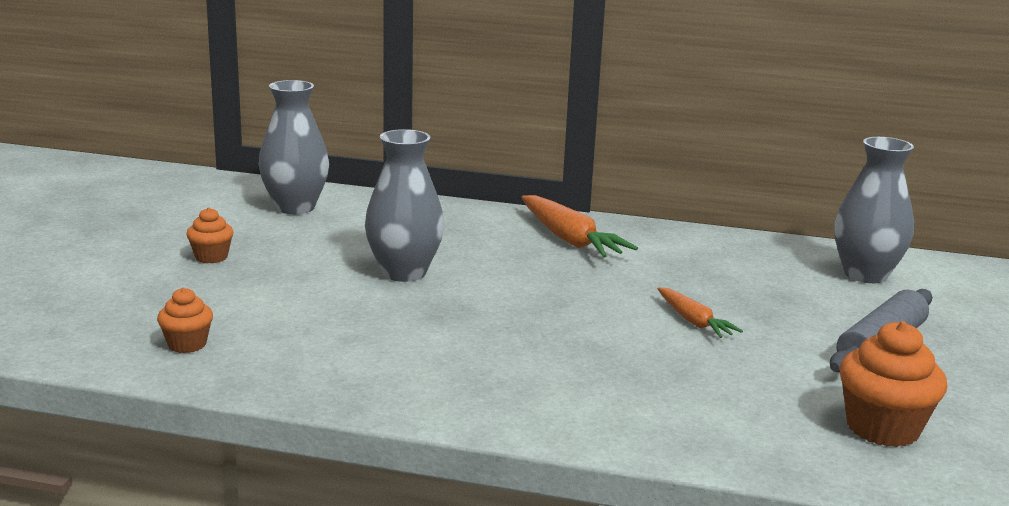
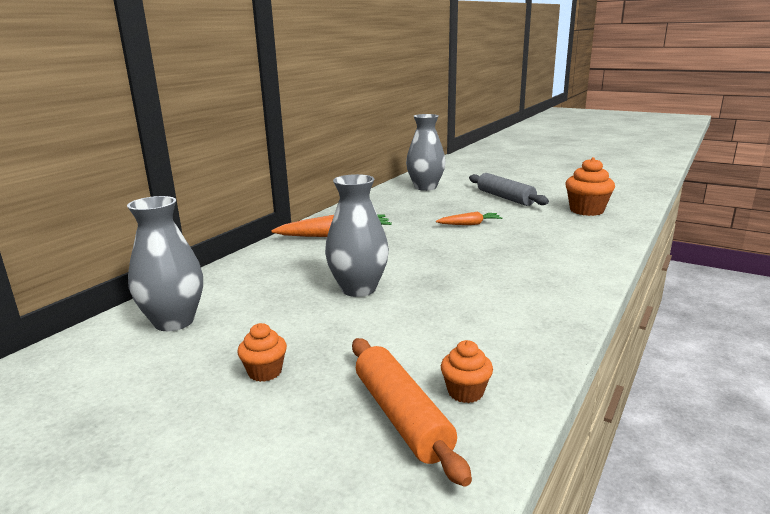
camera: 70 degrees left, 0 degrees up
none -> orange rolling pin [352,338,472,487]

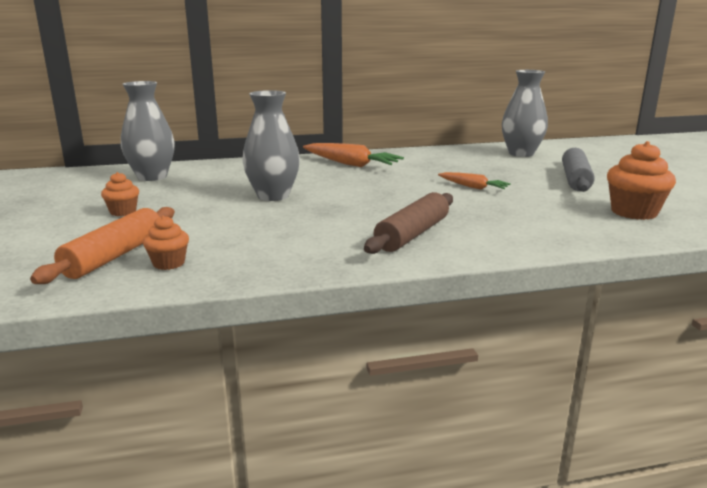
camera: 45 degrees right, 0 degrees up
none -> brown rolling pin [364,192,453,254]

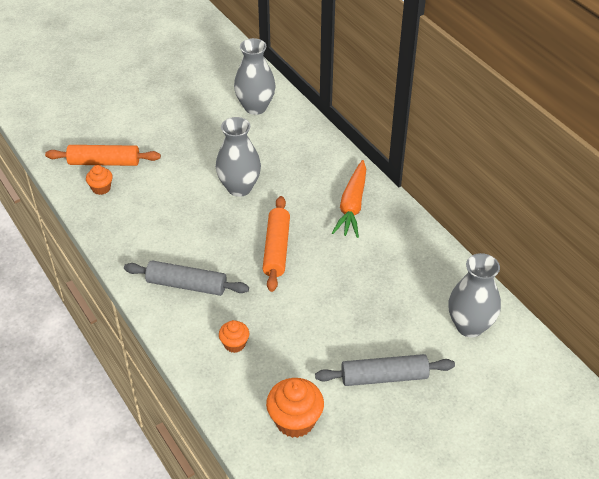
camera: 70 degrees right, 25 degrees up
orange cupcake [101,172,139,216] -> orange cupcake moved to [219,320,249,353]
brown rolling pin [364,192,453,254] -> grey rolling pin [124,260,249,296]
orange carrot [438,172,511,190] -> none
none -> orange rolling pin [263,196,290,292]

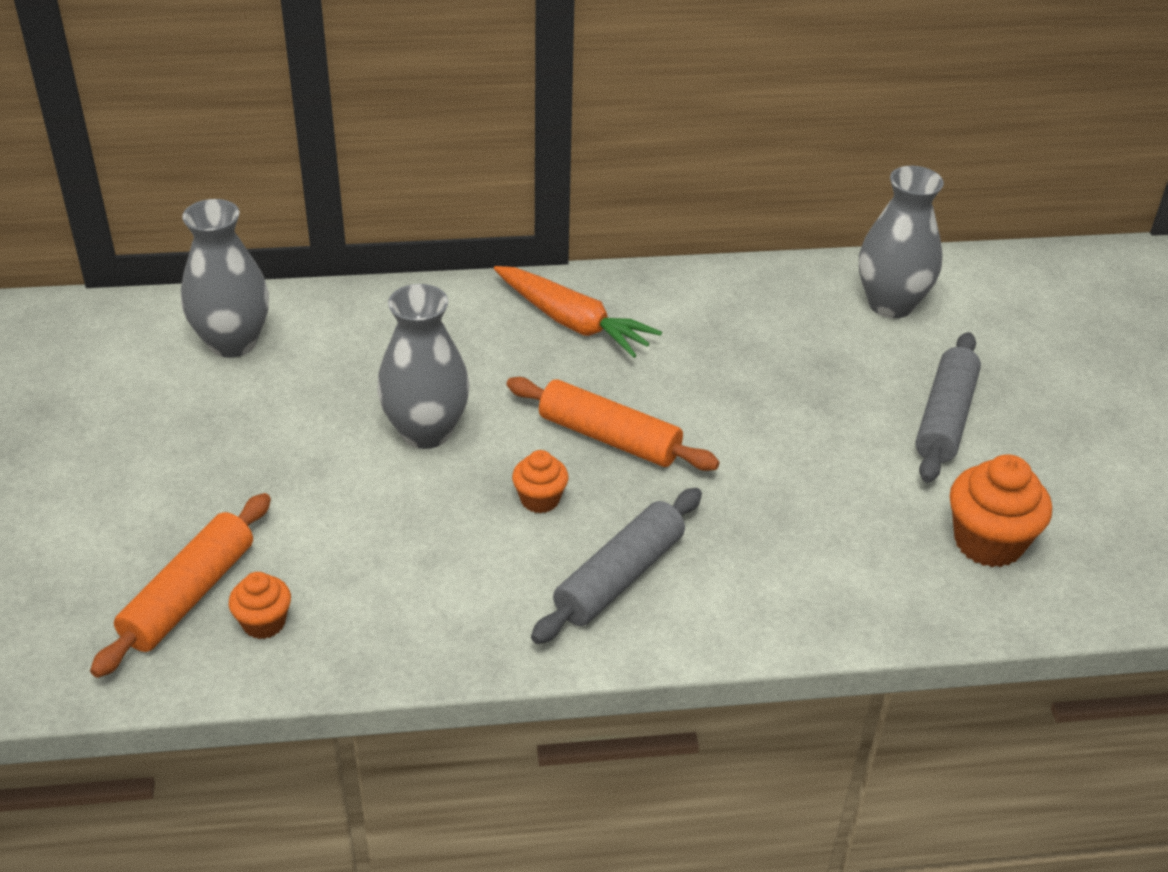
camera: 65 degrees left, 5 degrees down
orange cupcake [219,320,249,353] -> orange cupcake moved to [512,450,568,513]

